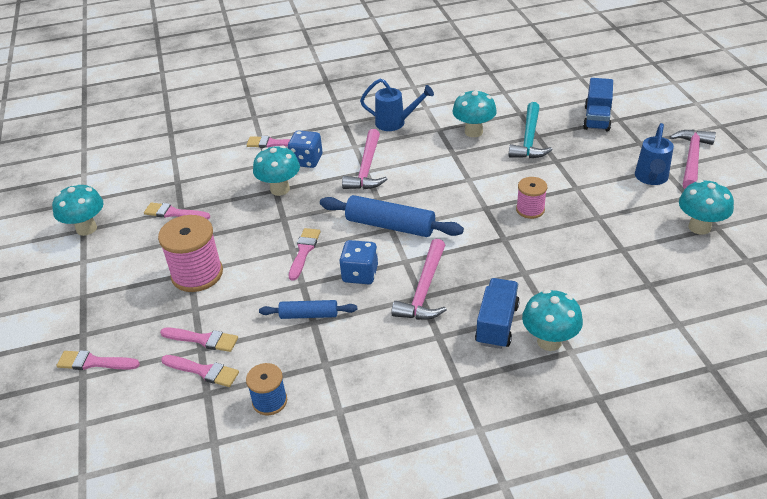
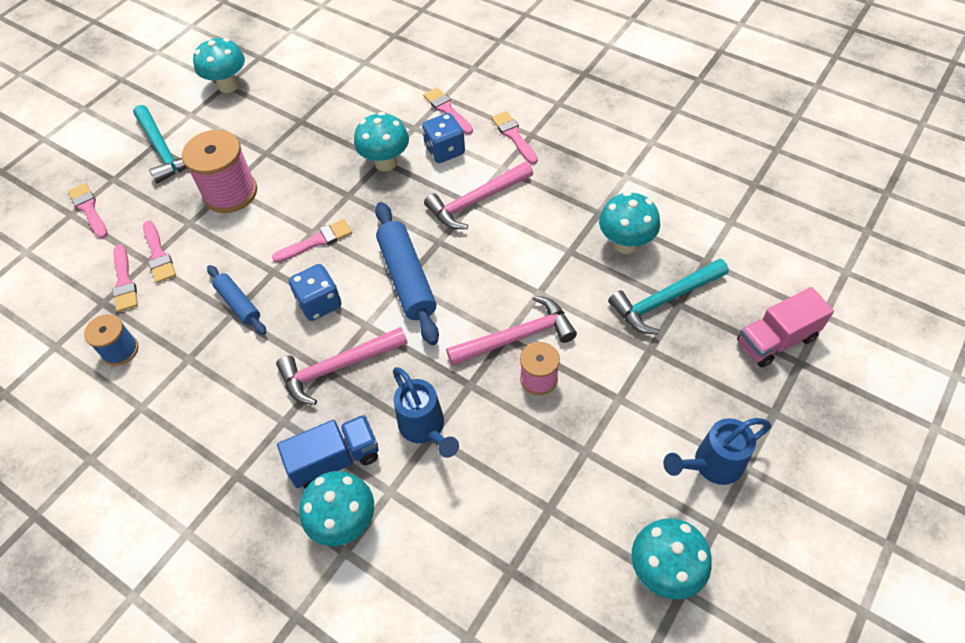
camera: 50 degrees right, 15 degrees up
pink brush [144,202,210,220] -> pink brush moved to [492,111,538,164]
blue watering can [360,79,434,131] -> blue watering can moved to [393,367,459,458]
blue truck [583,78,613,131] -> pink truck [737,287,834,368]
pink hammer [670,129,716,189] -> pink hammer moved to [446,296,577,366]
none -> turquoise hammer [133,105,187,183]

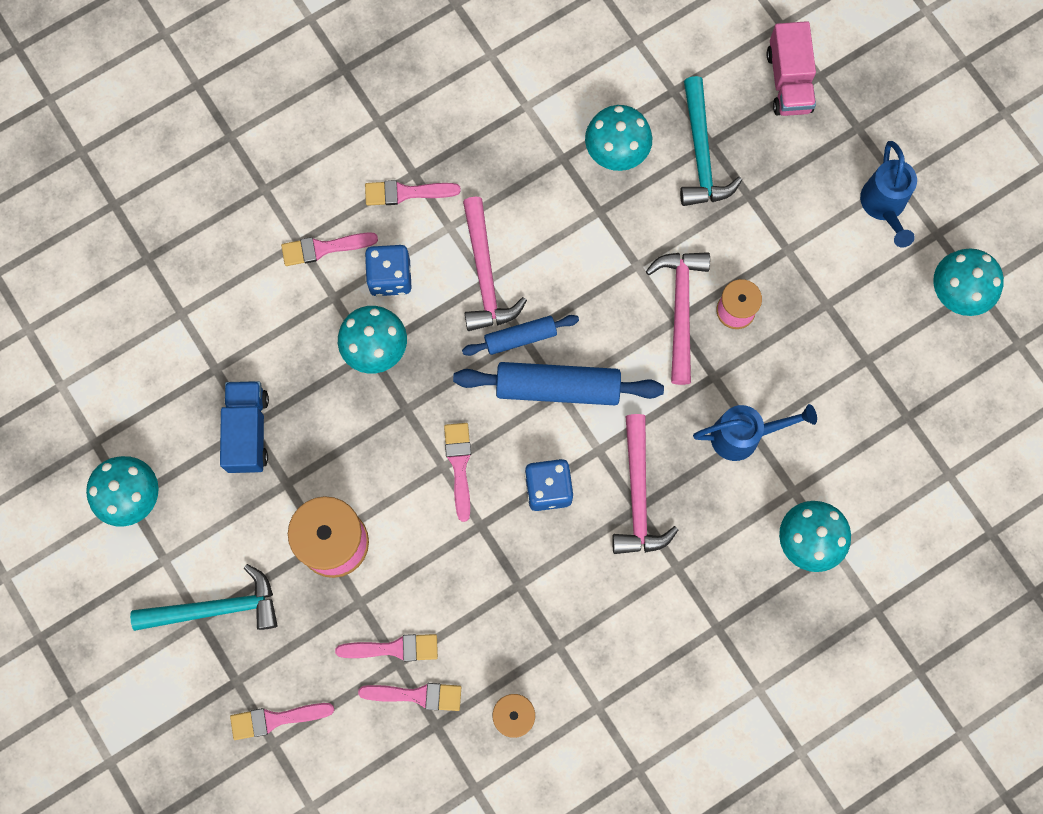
camera: 70 degrees left, 20 degrees up
blue rolling pin [207,265,266,335] -> blue rolling pin moved to [462,315,579,356]
blue truck [277,415,378,489] -> blue truck moved to [220,381,269,473]

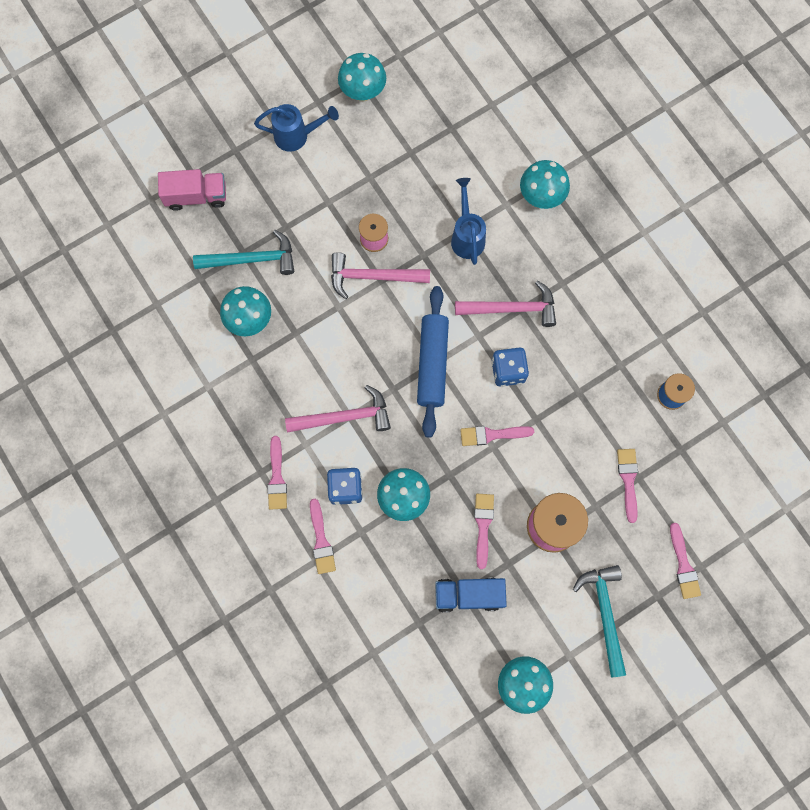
camera: 90 degrees left, 0 degrees up
pink brush [358,683,461,711] -> pink brush moved to [474,494,494,569]
blue rolling pin [462,315,579,356] -> none

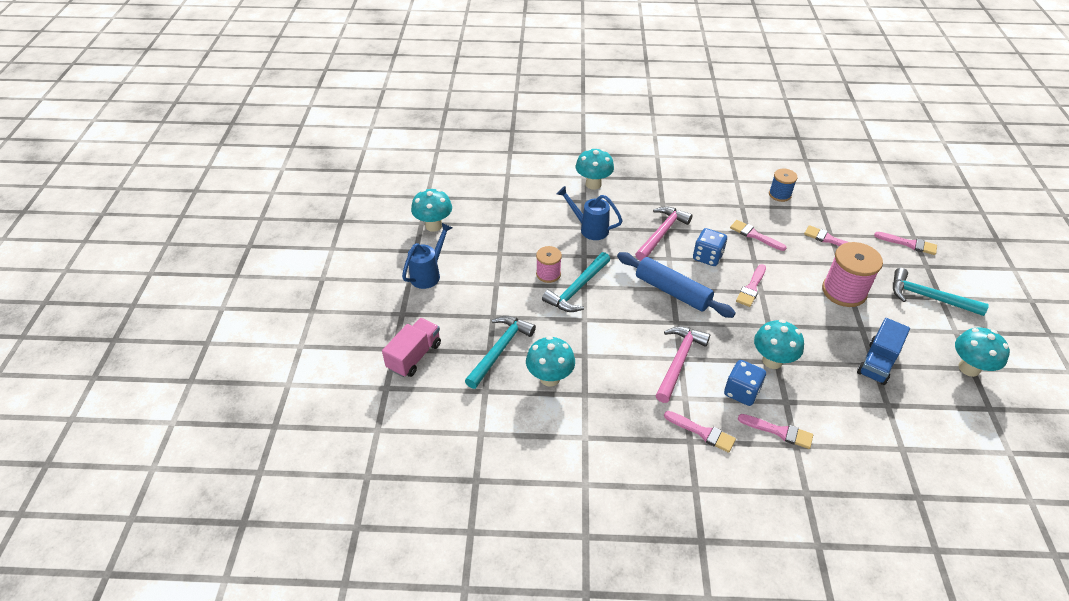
camera: 55 degrees left, 30 degrees down
pink hammer [331,252,430,299] -> turquoise hammer [542,252,610,312]
pink brush [474,494,494,569] -> pink brush moved to [730,220,787,251]

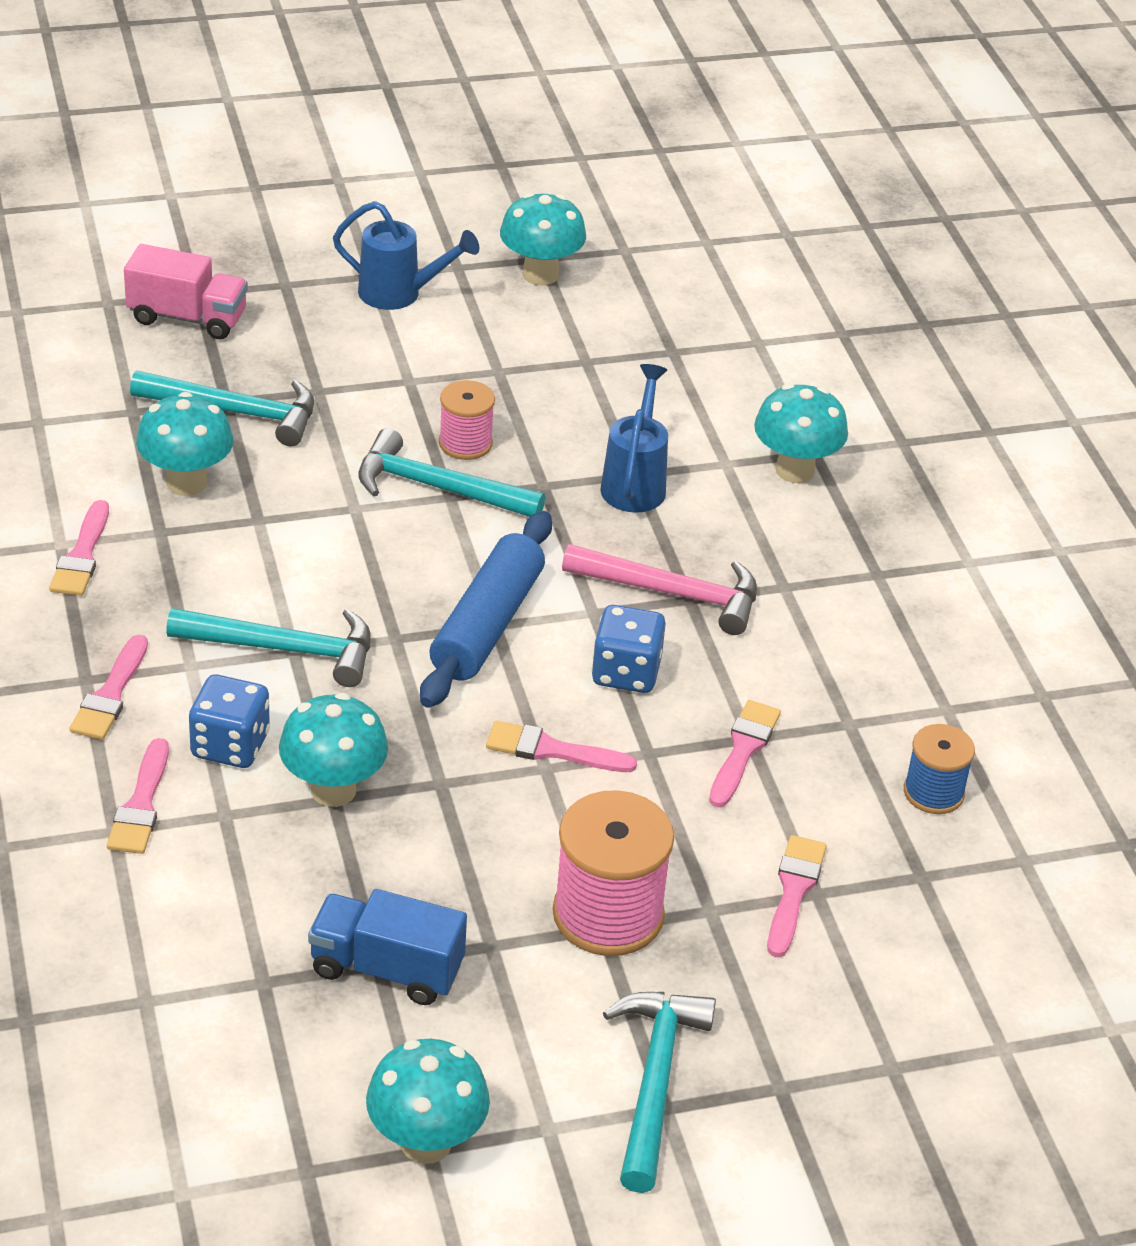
camera: 70 degrees right, 5 degrees down
pink hammer [655,326,710,403] -> turquoise hammer [166,608,371,687]
pink brush [874,232,937,255] -> pink brush moved to [49,500,109,596]

